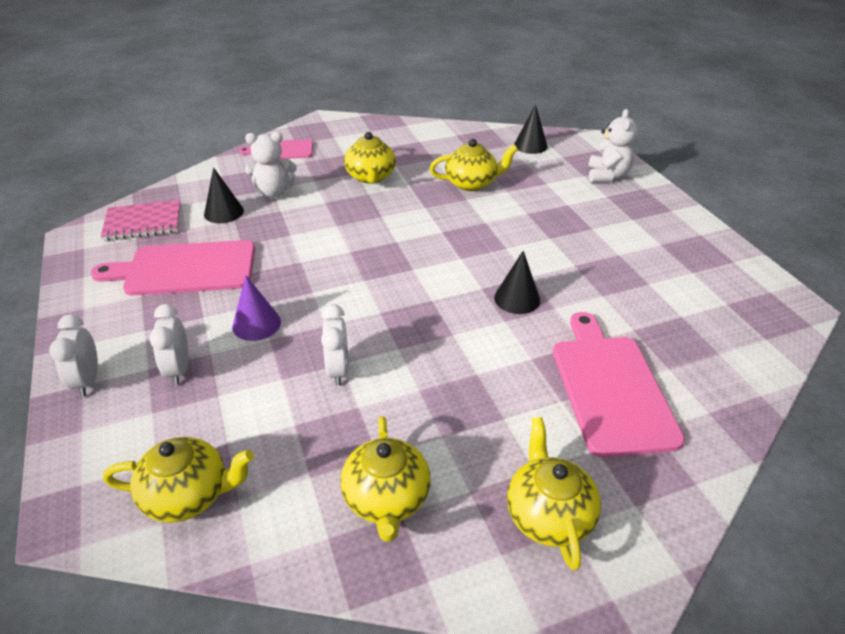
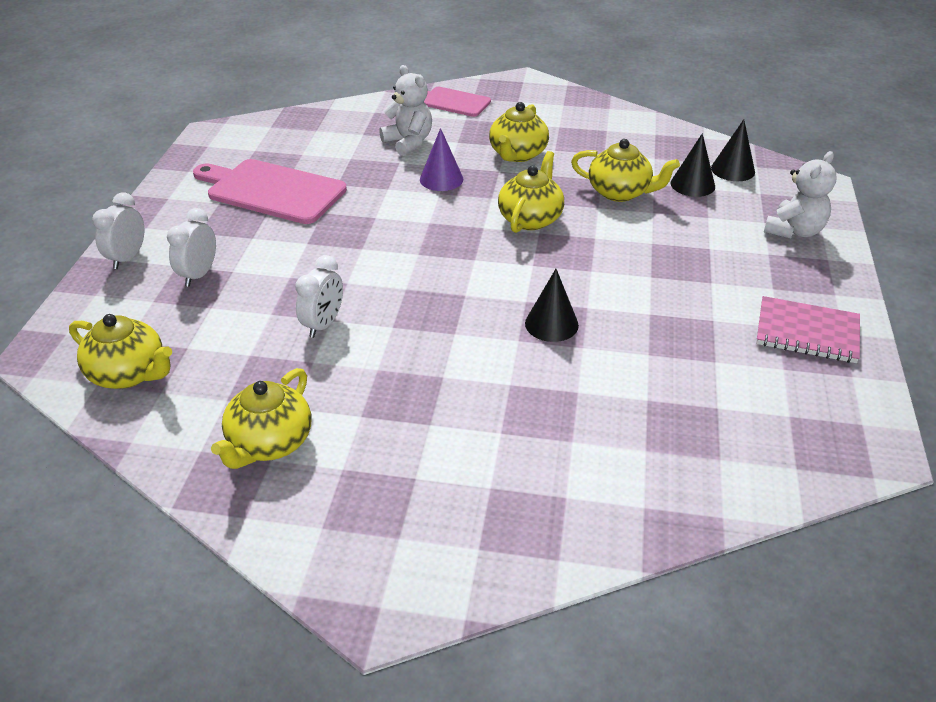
camera: 30 degrees right, 0 degrees up
pink notebook [101,200,181,241] -> pink notebook moved to [756,296,860,363]
black cone [204,167,244,223] -> black cone moved to [670,133,715,197]
purple cone [232,276,281,341] -> purple cone moved to [420,128,463,191]
white teddy bear [245,132,297,198] -> white teddy bear turned 150 degrees counterclockwise [379,65,432,156]
yellow teapot [507,417,601,570] -> yellow teapot moved to [498,151,564,233]
pink cutting board [553,312,685,457] -> none

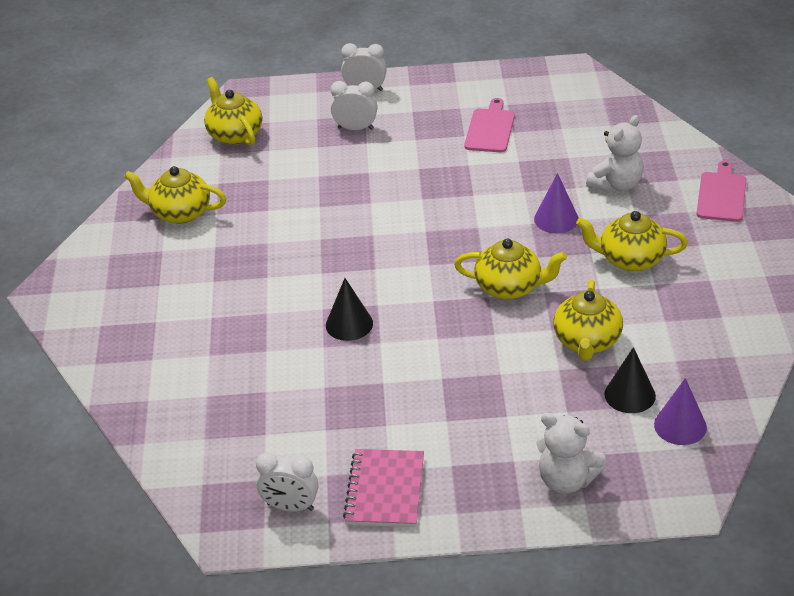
camera: 80 degrees right, 0 degrees up
yellow teapot [69,314,172,389] -> yellow teapot turned 135 degrees clockwise [204,77,262,146]
pink cutting board [193,159,347,224] -> pink cutting board [464,98,515,152], size x0.60
white clock [295,255,343,338] -> white clock moved to [256,452,319,512]
black cone [711,119,755,181] -> purple cone [654,378,707,445]

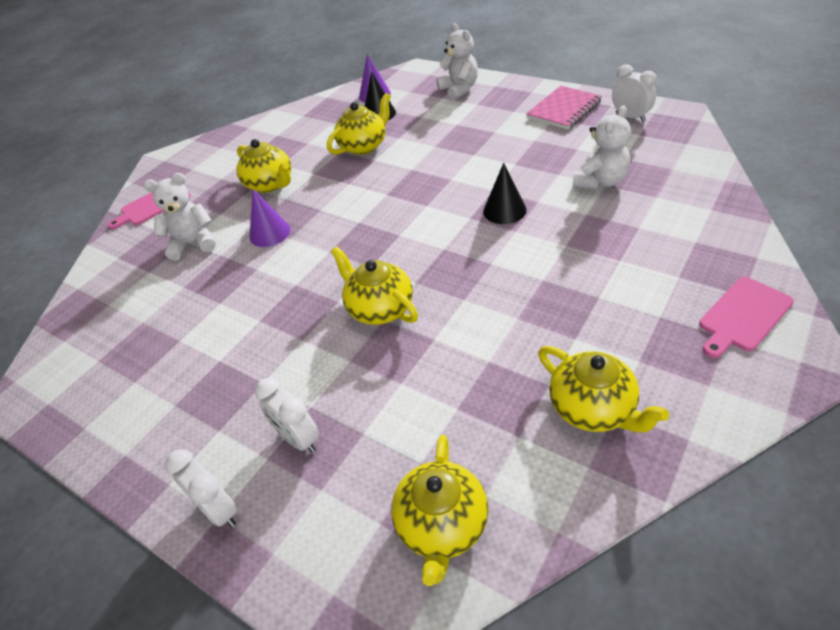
camera: 140 degrees left, 5 degrees up
yellow teapot [454,238,567,299] -> yellow teapot moved to [331,246,418,325]
pink cutting board [464,98,515,152] -> pink cutting board moved to [699,277,794,358]
none -> white teddy bear [573,105,631,189]

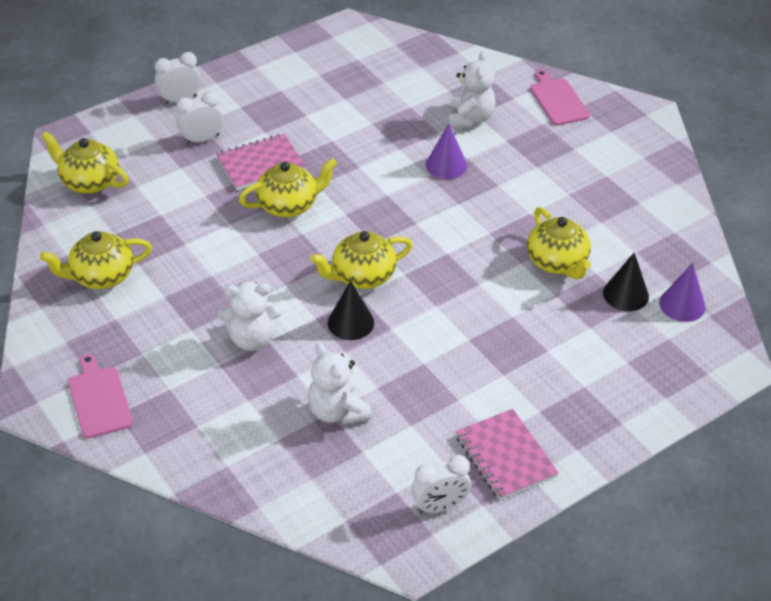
camera: 105 degrees right, 0 degrees up
yellow teapot [236,139,291,193] -> yellow teapot moved to [310,231,412,289]
white teddy bear [437,23,478,100] -> white teddy bear moved to [218,282,282,351]
none -> pink notebook [216,134,306,190]

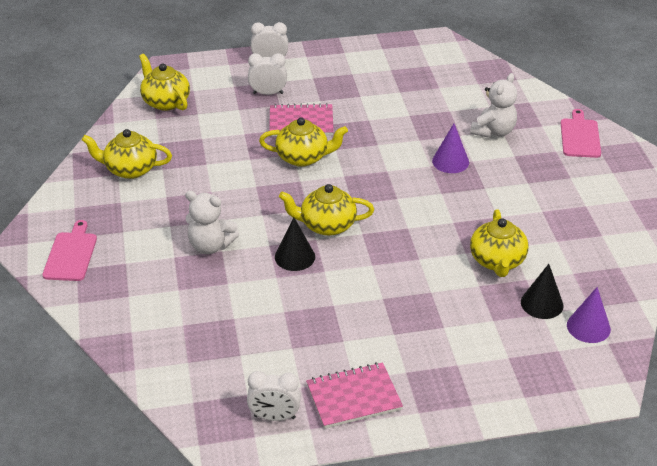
camera: 25 degrees right, 5 degrees down
white teddy bear [308,343,372,425] -> none
pink notebook [456,409,559,500] -> pink notebook turned 75 degrees clockwise [306,362,403,429]

